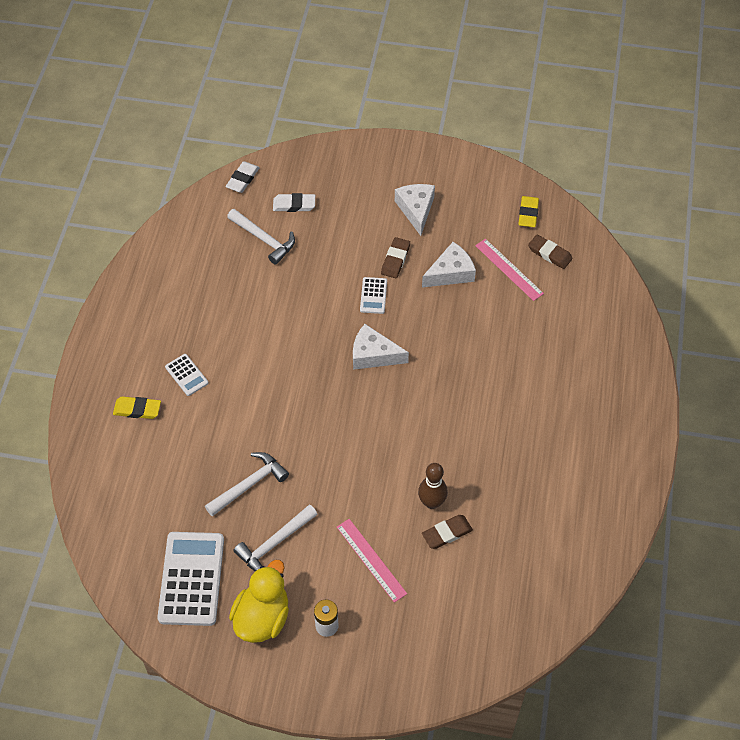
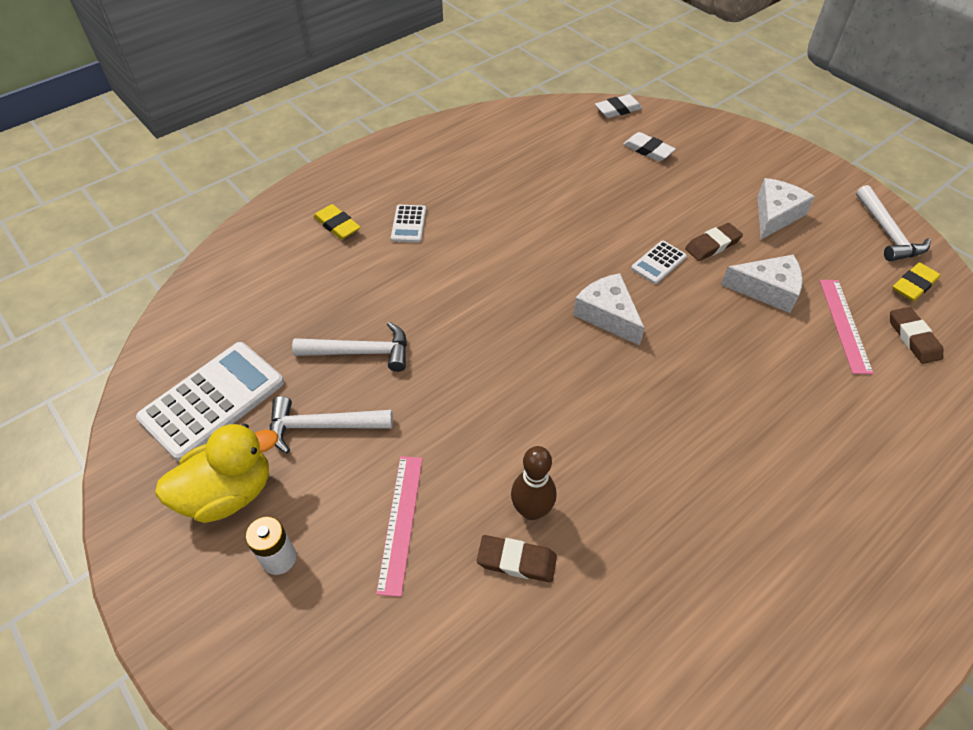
camera: 40 degrees right, 5 degrees down
white hammer [227,209,295,265] -> white hammer moved to [856,185,931,261]

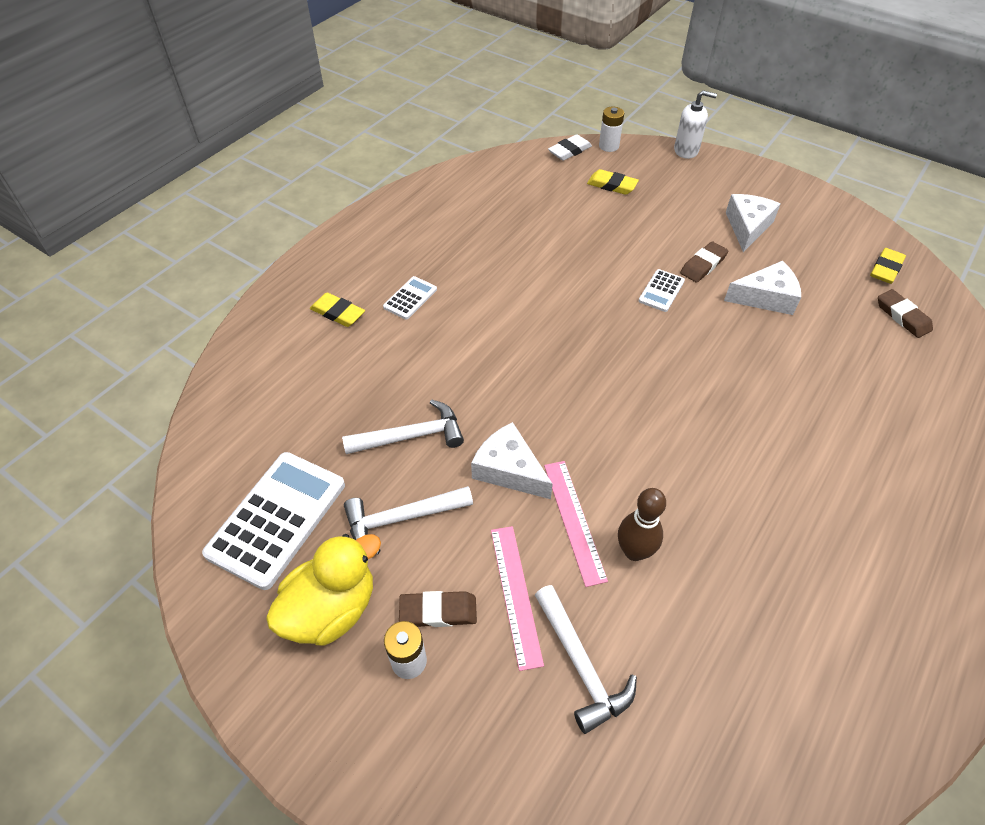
camera: 15 degrees left, 0 degrees up
white calculator [391,205,426,243] -> white calculator turned 135 degrees counterclockwise [383,276,437,320]
brown eraser [477,535,557,583] -> brown eraser moved to [399,591,477,627]
white cheese [573,273,645,345] -> white cheese moved to [471,422,553,499]
white eraser [623,132,676,161] -> yellow eraser [587,169,639,195]
pink ruler [820,280,874,374] -> pink ruler moved to [544,461,608,587]
white hammer [856,185,931,261] -> white hammer moved to [535,585,637,734]
none -> white battery [599,107,624,152]
none -> white soap dispenser [674,90,717,159]

